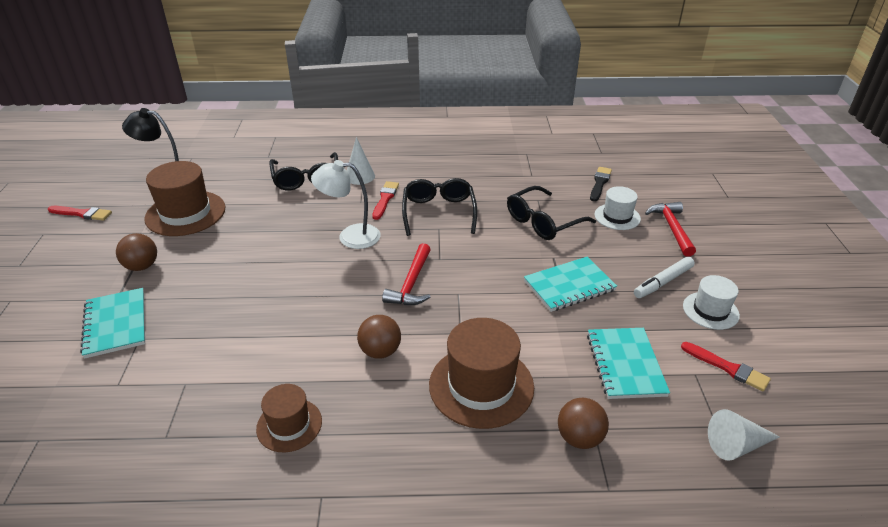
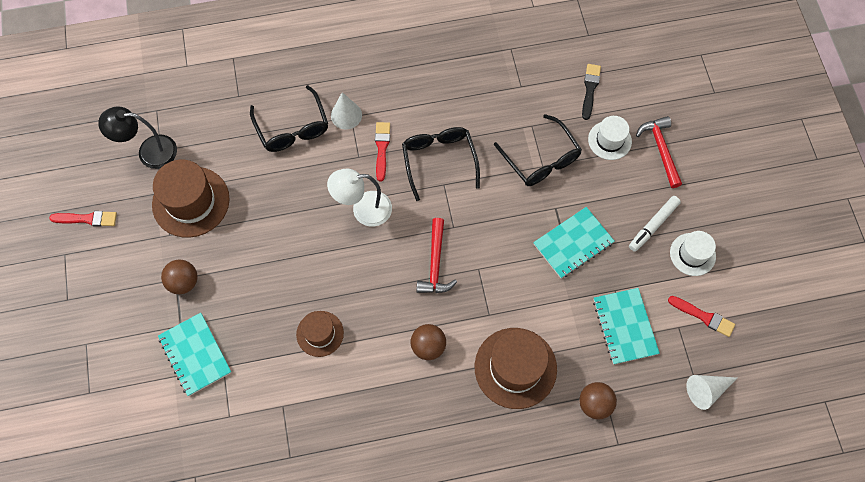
camera: 10 degrees left, 30 degrees up
brown hat [256,384,322,452] -> brown hat moved to [296,311,344,357]
black glasses [507,186,596,240] -> black glasses turned 75 degrees counterclockwise [494,114,582,186]

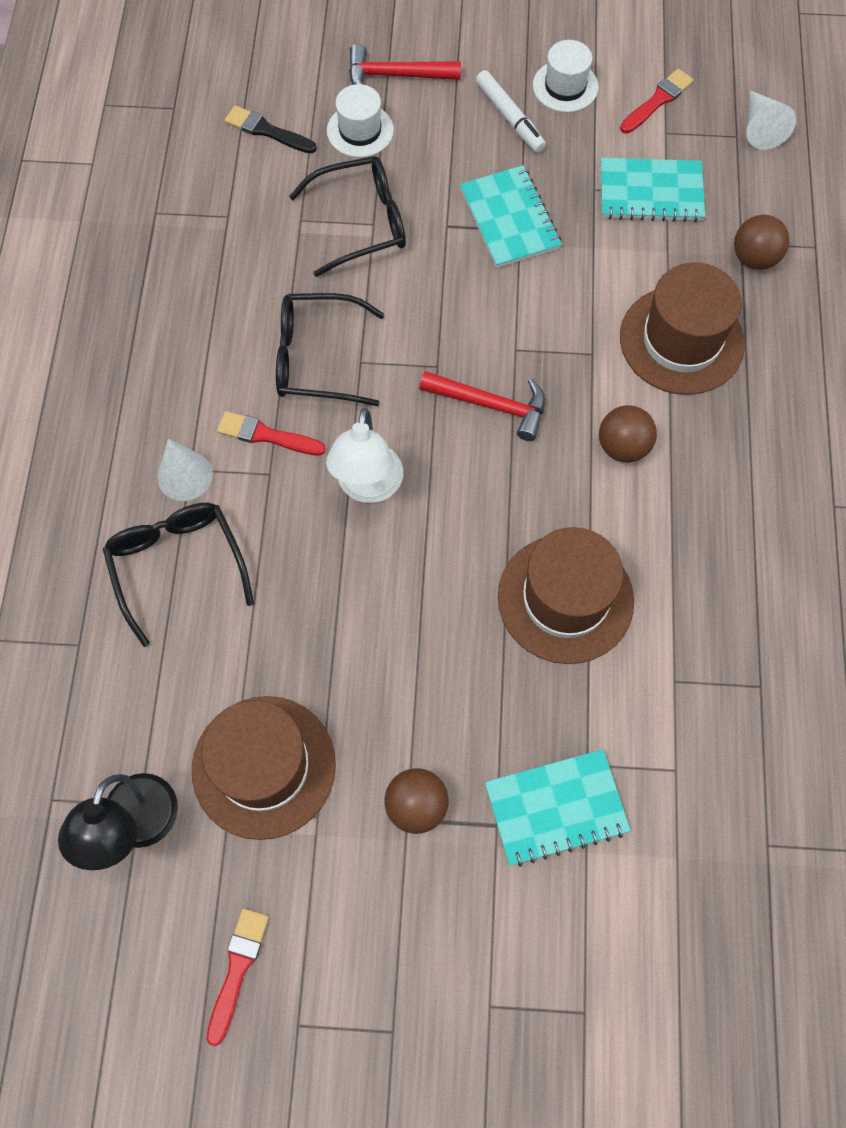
camera: 75 degrees left, 0 degrees up
black glasses [250,85,328,152] -> black glasses turned 105 degrees counterclockwise [103,503,254,647]
brown hat [296,311,344,357] -> brown hat [498,527,634,664], size x1.72

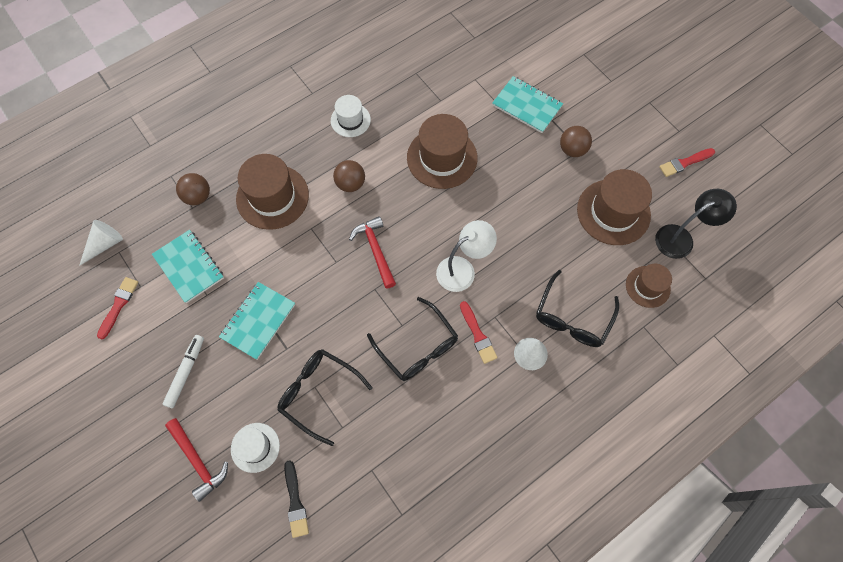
camera: 130 degrees left, 0 degrees up
white hat [533,40,599,112] -> white hat moved to [331,95,371,137]
red brush [620,69,694,134] -> red brush turned 105 degrees clockwise [97,277,138,339]
none -> brown hat [626,264,672,308]

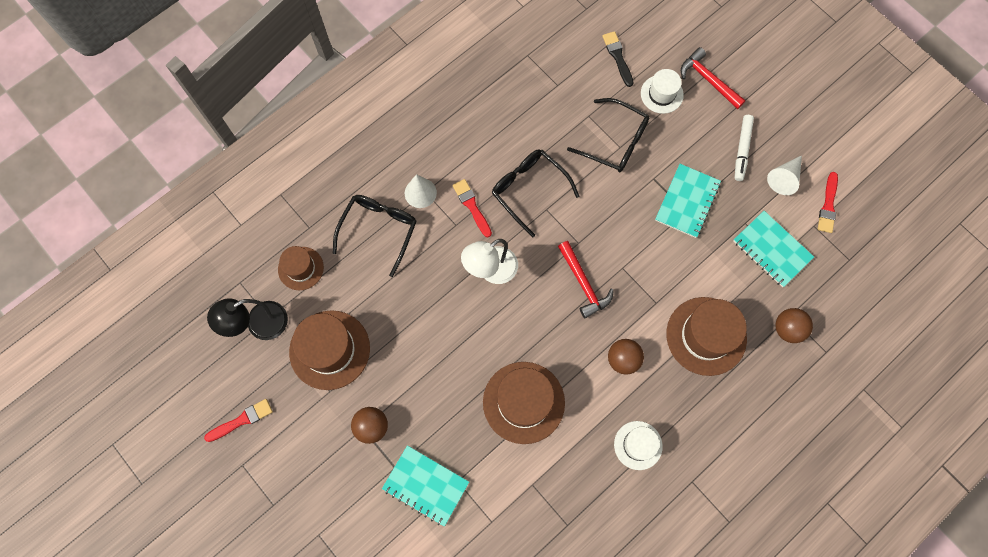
camera: 175 degrees right, 5 degrees up
white cone [79,220,123,266] -> white cone moved to [767,155,802,195]

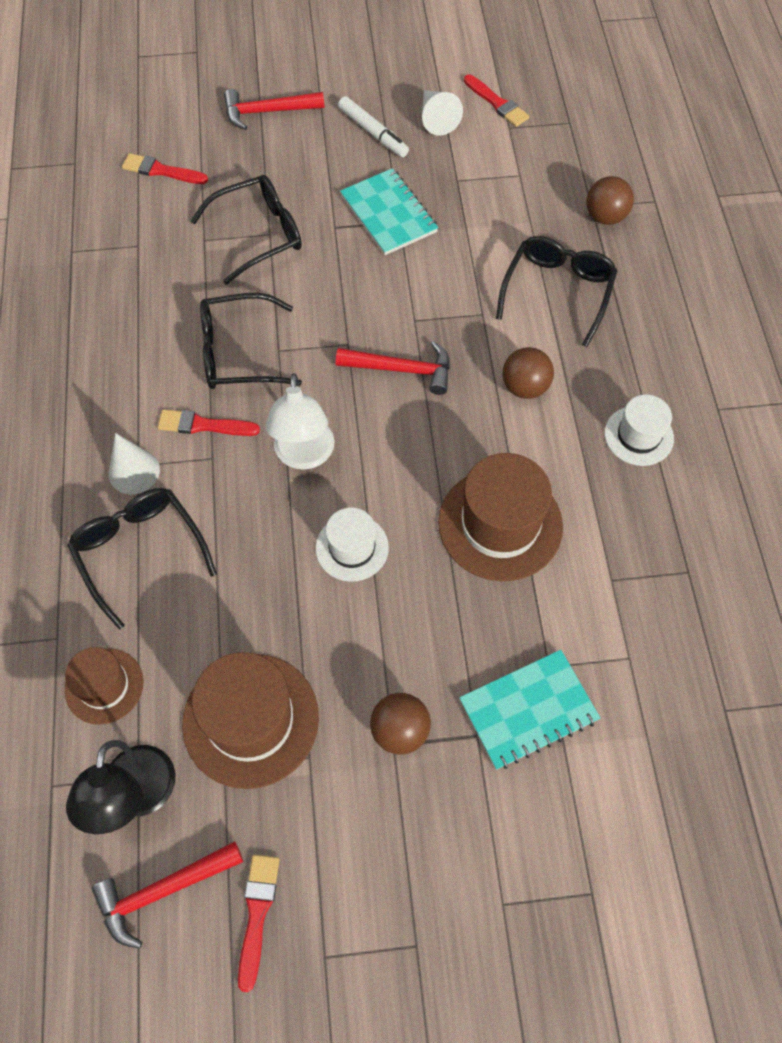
camera: 55 degrees left, 10 degrees down
black brush [602,31,633,87] -> red brush [122,153,208,184]
white hat [641,69,684,114] -> white hat moved to [316,507,389,582]
brown hat [666,297,747,376] -> black glasses [496,236,618,347]
turquoise notebook [733,211,814,287] -> none
none -> red hammer [91,841,243,949]

